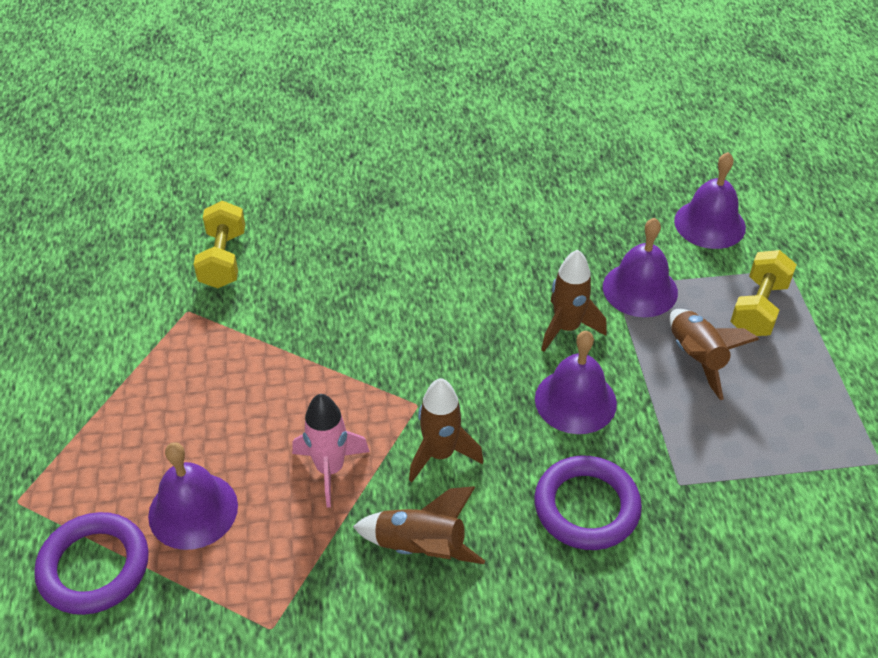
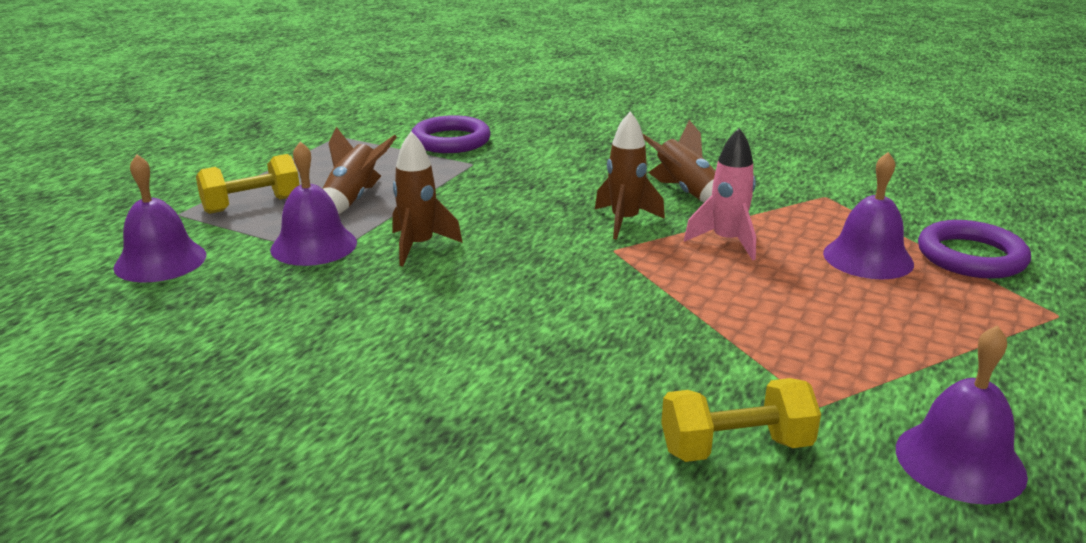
camera: 145 degrees left, 20 degrees down
yellow dumbbell [194,201,245,288] -> yellow dumbbell turned 45 degrees clockwise [661,378,821,462]
purple ring [534,456,642,550] -> purple ring moved to [412,115,491,153]
purple bell [535,331,617,434] -> purple bell moved to [896,325,1028,505]

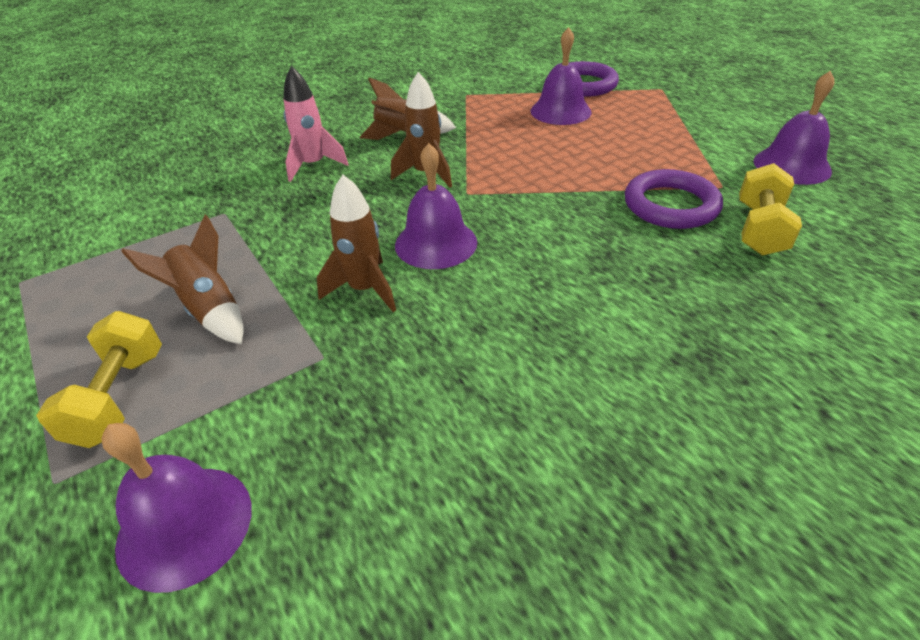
camera: 60 degrees left, 15 degrees up
purple bell [270,141,357,266] -> purple bell moved to [395,143,477,269]
purple ring [412,115,491,153] -> purple ring moved to [625,169,723,229]
pink rocket [684,128,756,261] -> pink rocket moved to [283,66,349,182]

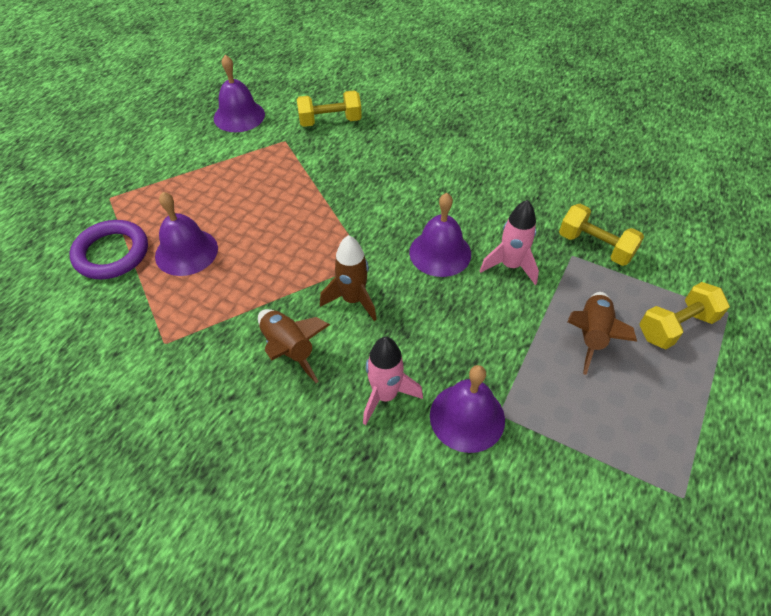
camera: 120 degrees left, 10 degrees up
purple bell [101,423,252,593] -> purple bell moved to [430,365,505,453]
brown rocket [317,175,396,312] -> pink rocket [480,200,539,285]
purple ring [625,169,723,229] -> none
none -> yellow dumbbell [559,204,644,266]

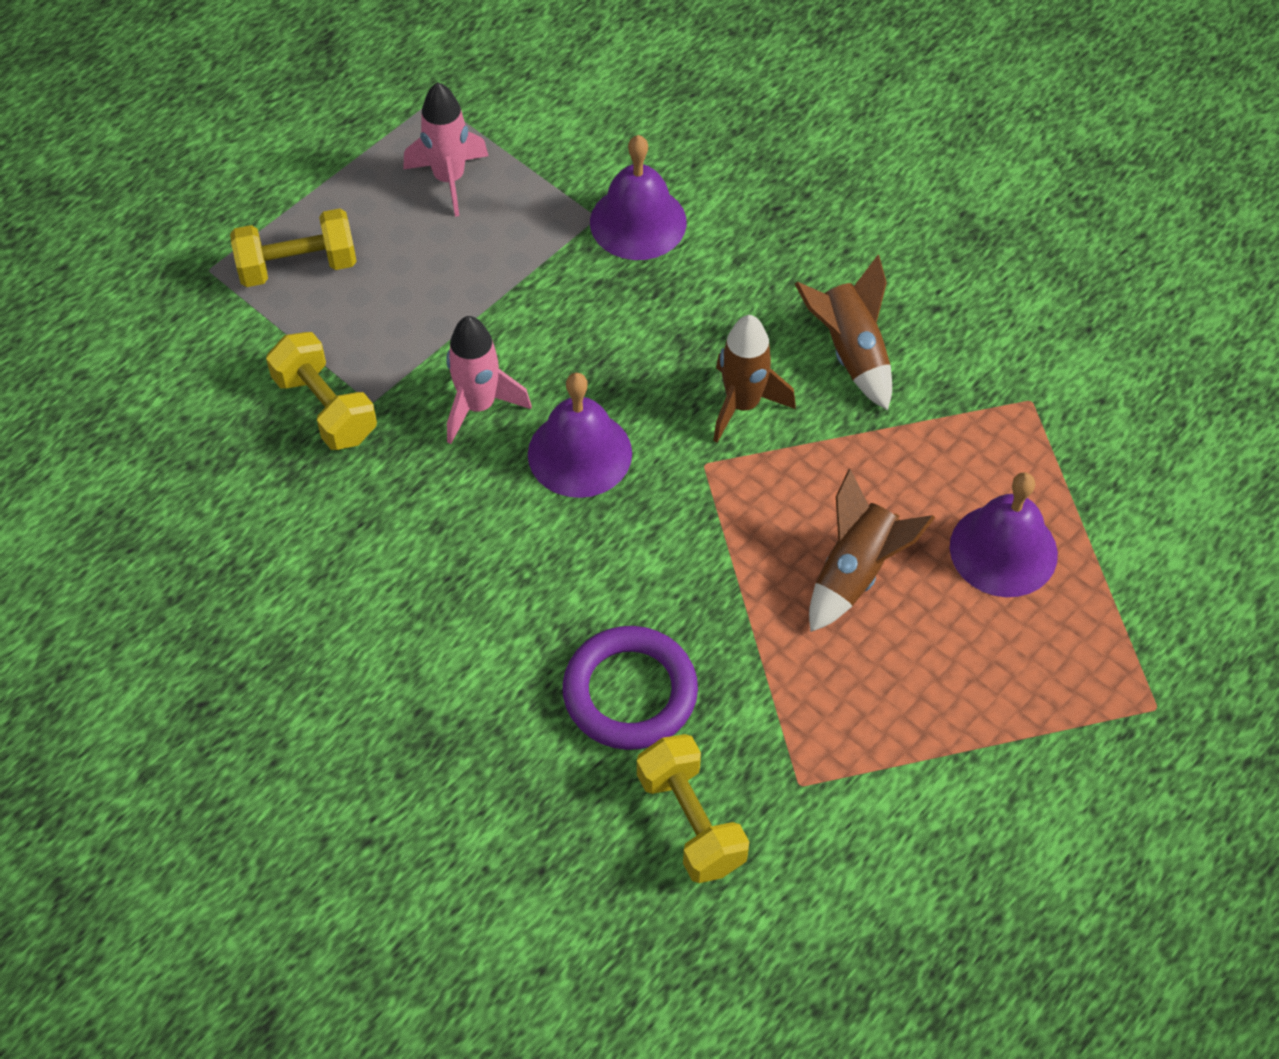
camera: 165 degrees left, 5 degrees up
purple ring [70,220,148,279] -> purple ring moved to [562,626,698,750]
purple bell [214,55,265,132] -> none
yellow dumbbell [297,90,362,127] -> yellow dumbbell turned 60 degrees clockwise [637,734,749,883]
pink rocket [363,337,423,425] -> pink rocket moved to [403,82,489,217]
brown rocket [568,292,637,375] -> brown rocket moved to [809,469,935,632]

